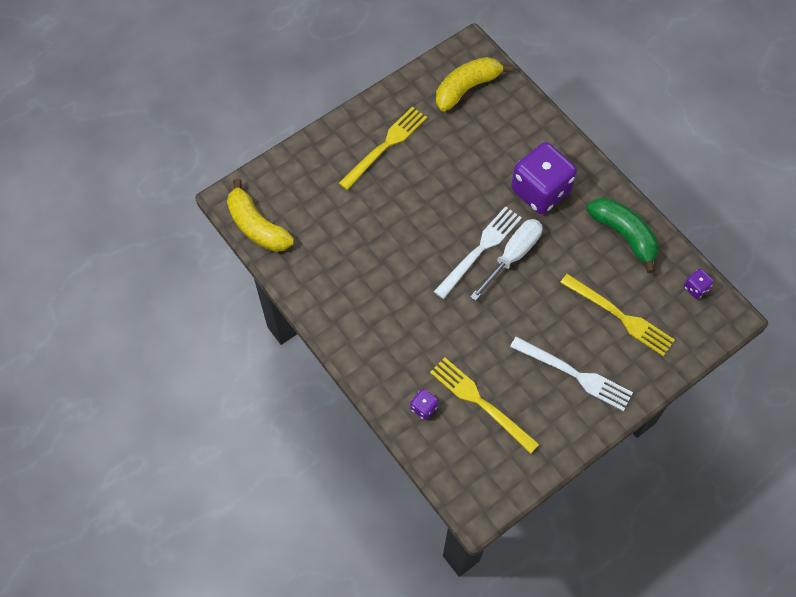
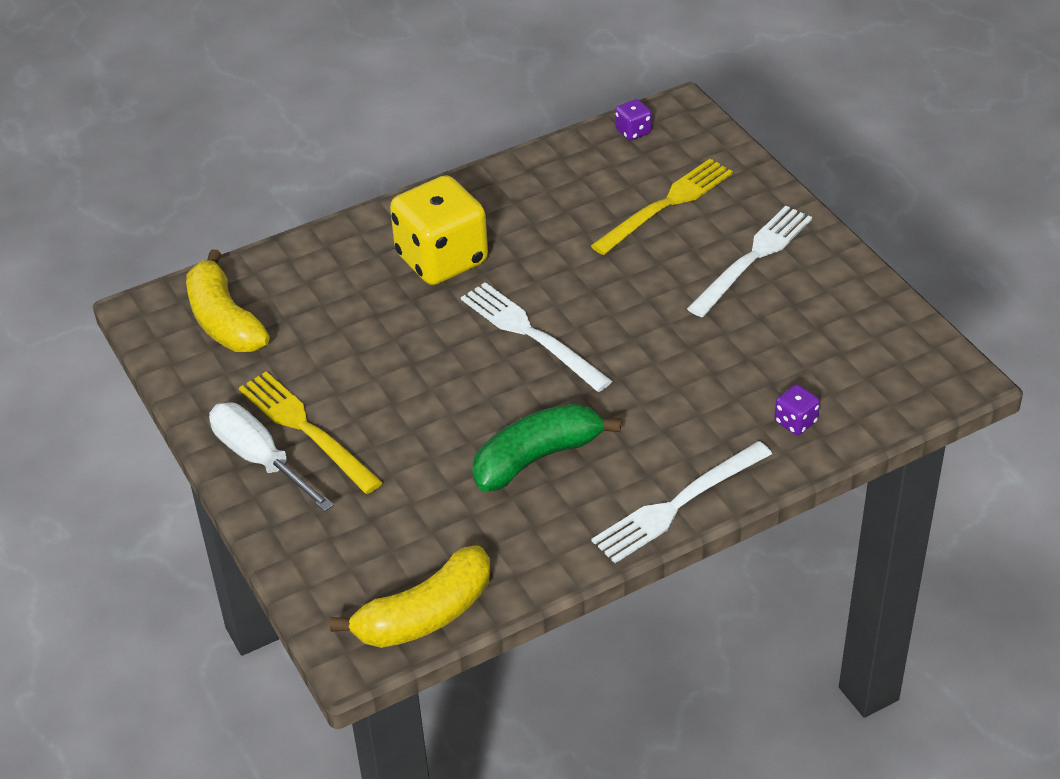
camera: 80 degrees left, 20 degrees down
yellow fork [430,357,539,454] -> none
white screwdriver [470,219,542,301] -> white screwdriver moved to [209,402,334,512]
purple dice [511,142,577,214] -> yellow dice [390,175,488,285]
green banana [587,198,659,273] -> green banana moved to [472,404,621,492]
none -> white fork [592,441,772,563]

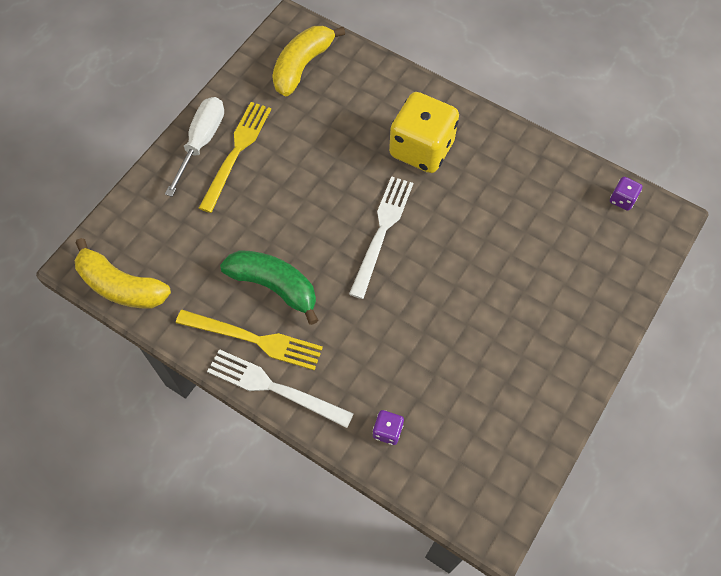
camera: 60 degrees right, 20 degrees up
yellow fork [591,159,733,255] -> yellow fork moved to [176,310,323,371]
white fork [687,206,812,317] -> none

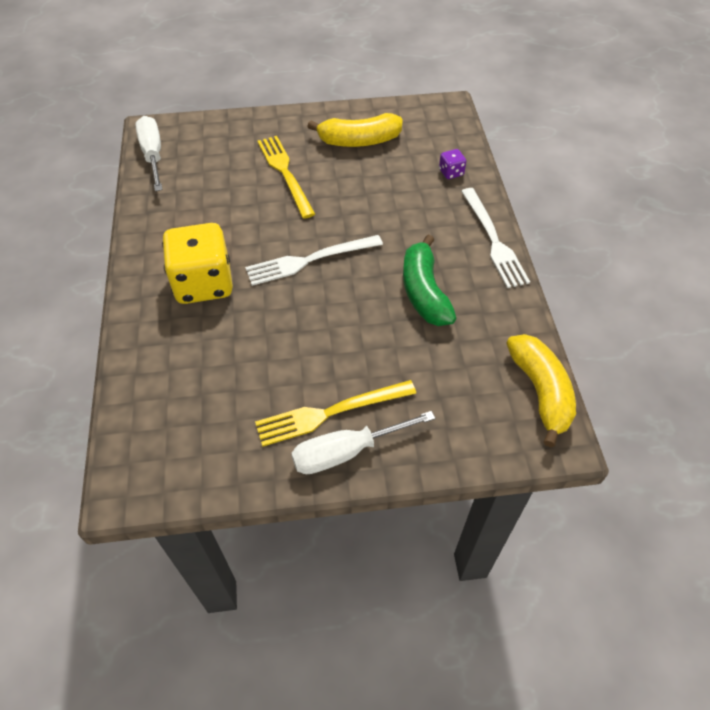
camera: 130 degrees left, 10 degrees down
yellow fork [176,310,323,371] -> yellow fork moved to [258,136,315,219]
yellow banana [272,26,345,96] -> yellow banana moved to [307,113,403,147]
purple dice [610,177,642,211] -> white screwdriver [135,116,163,191]

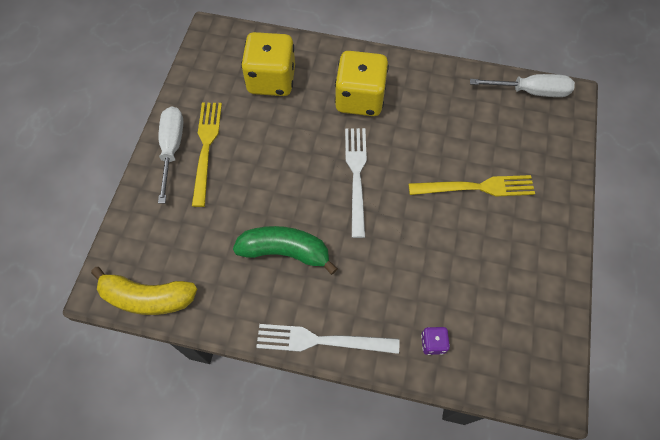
camera: 110 degrees right, 10 degrees up
yellow banana [307,113,403,147] -> none
none -> yellow dice [241,32,295,96]

